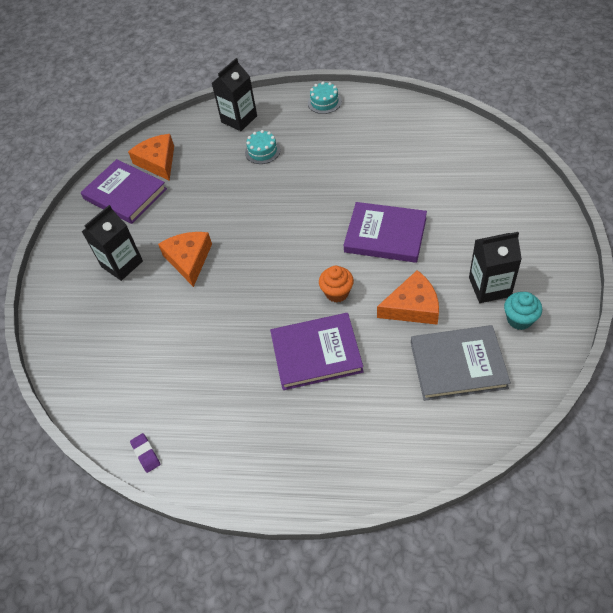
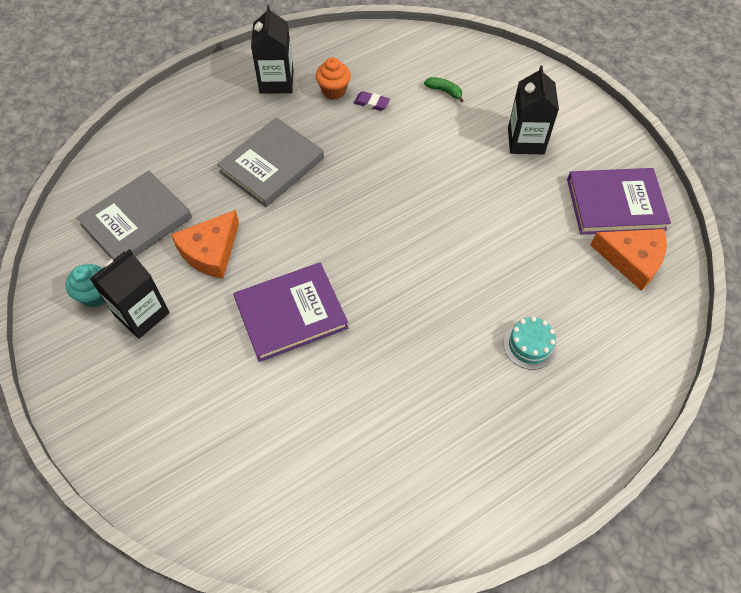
camera: 135 degrees right, 5 degrees up
purple eraser [130,433,160,473] -> purple eraser moved to [354,91,390,111]
orange cheese [158,232,212,287] -> none
black carton [212,58,257,131] -> black carton moved to [251,5,294,94]
purple book [270,313,364,390] -> grey book [217,117,324,207]
turquoise cake [308,82,342,114] -> none
orange cupcake [319,266,354,303] -> orange cupcake moved to [316,57,351,99]
none -> green banana [424,77,464,102]

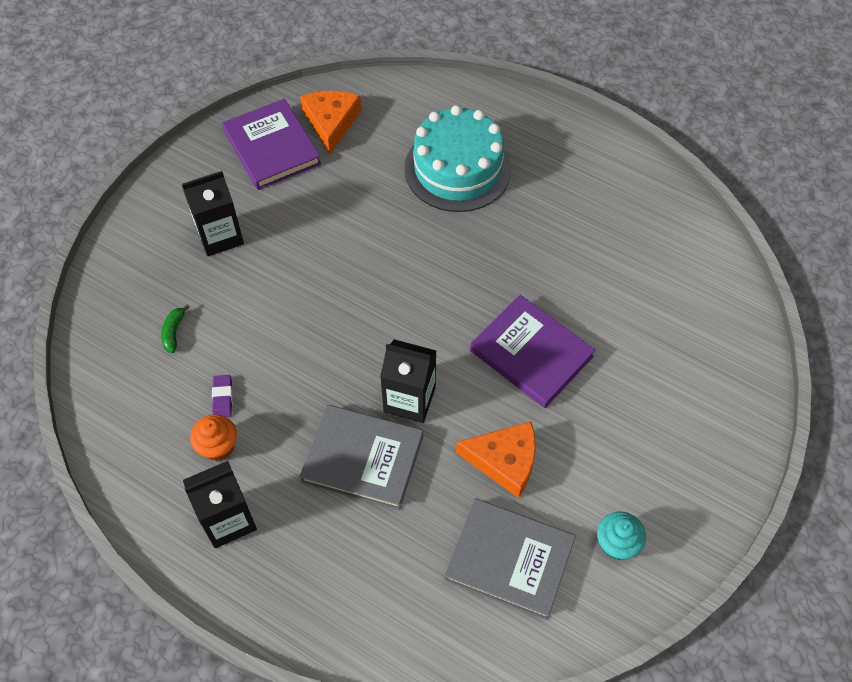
camera: 115 degrees left, 0 degrees up
black carton [90,249,170,339] -> black carton moved to [380,339,436,423]
turquoise cake [504,317,557,370] -> turquoise cake [404,105,511,212], size x2.23

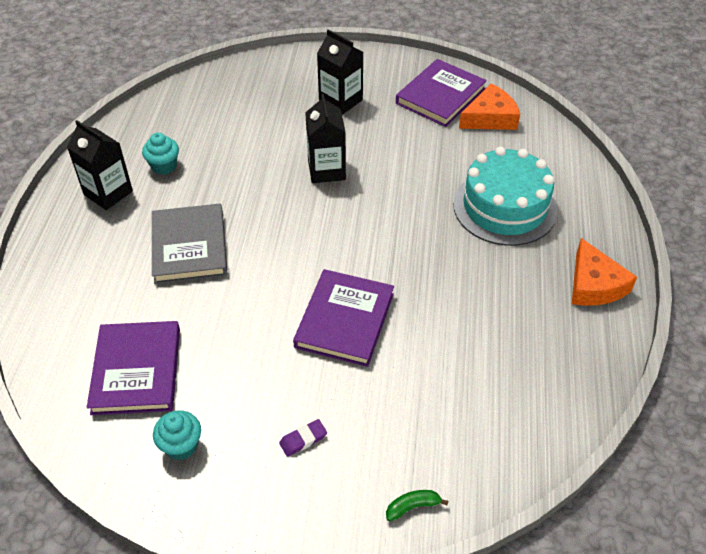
camera: 65 degrees right, 10 degrees down
green banana [161,304,189,353] -> green banana moved to [386,490,448,521]
orange cupcake [190,414,237,461] -> turquoise cupcake [142,132,179,175]
purple eraser [212,375,233,417] -> purple eraser moved to [279,419,327,457]
black carton [380,339,436,423] -> black carton moved to [305,94,346,183]
grey book [444,498,576,620] -> purple book [87,321,180,415]
orange cheese [456,421,536,498] -> orange cheese moved to [572,238,637,306]

